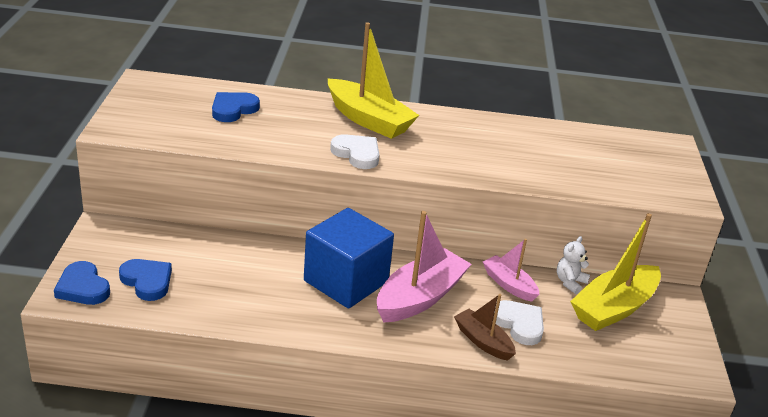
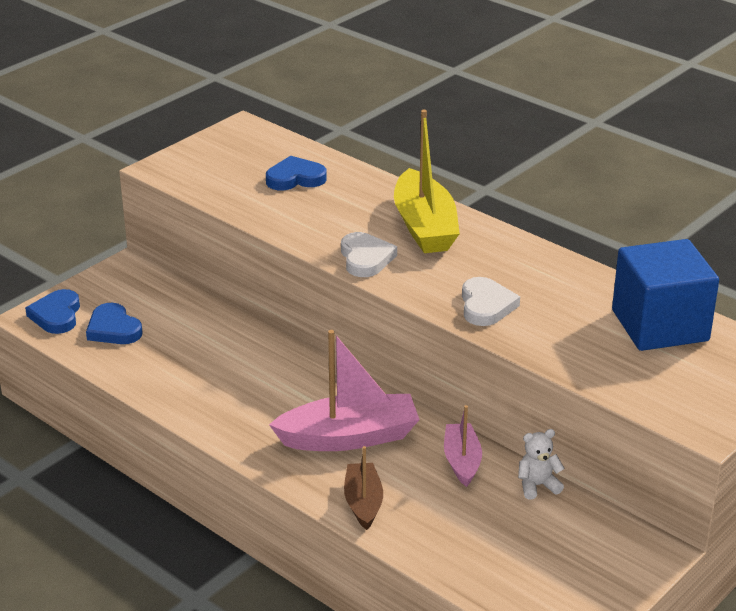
camera: 40 degrees right, 0 degrees up
blue heart [119,259,172,301] -> blue heart turned 150 degrees clockwise [86,303,142,344]
blue cube [304,208,394,308] -> blue cube moved to [612,239,719,351]
white heart [494,300,544,345] -> white heart moved to [462,277,520,326]
yellow boat [570,213,661,331] -> none

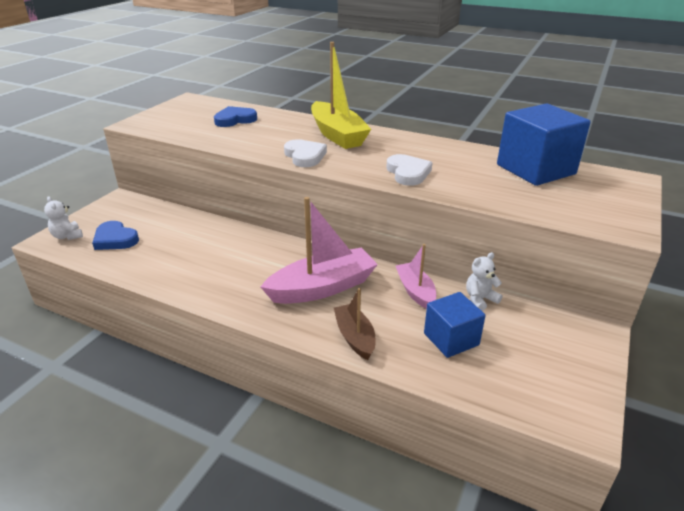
camera: 15 degrees left, 0 degrees up
blue heart [25,289,80,334] -> white teddy bear [44,196,83,240]
none -> blue cube [424,292,486,358]

